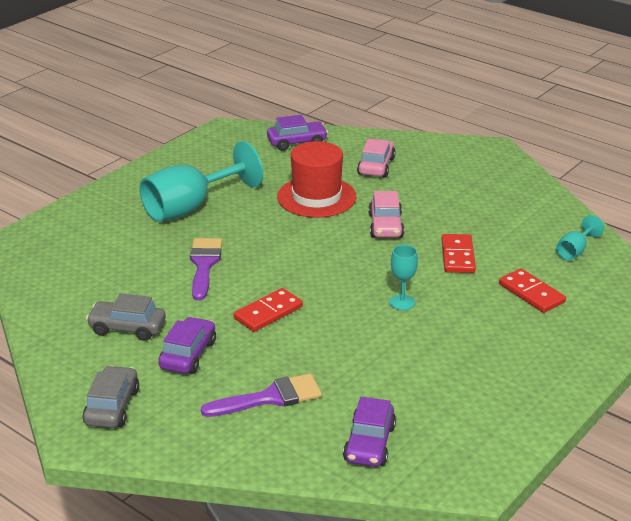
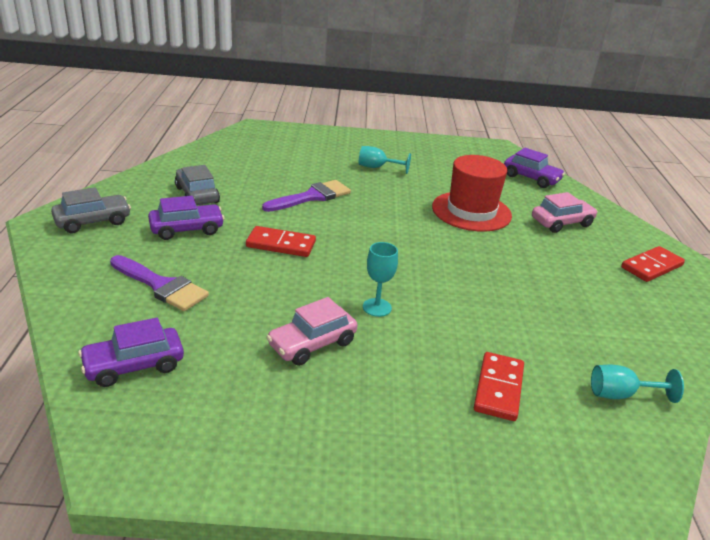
camera: 50 degrees right, 0 degrees up
turquoise goblet [140,141,263,222] -> turquoise goblet [359,146,411,174], size x0.47
pink car [368,191,404,237] -> pink car moved to [266,297,357,366]
red domino [442,234,476,273] -> red domino moved to [621,246,685,282]

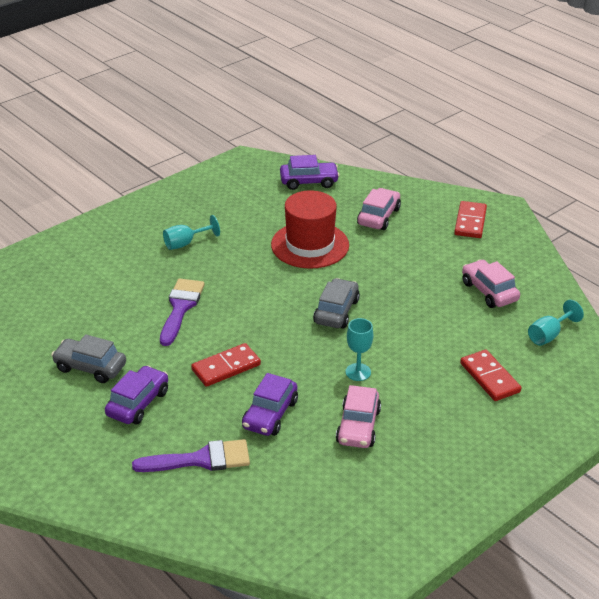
camera: 40 degrees left, 5 degrees up
grey car [51,187,131,233] -> grey car moved to [313,278,360,328]
purple car [78,318,184,387] -> purple car moved to [242,373,298,436]
none -> pink car [462,259,520,308]

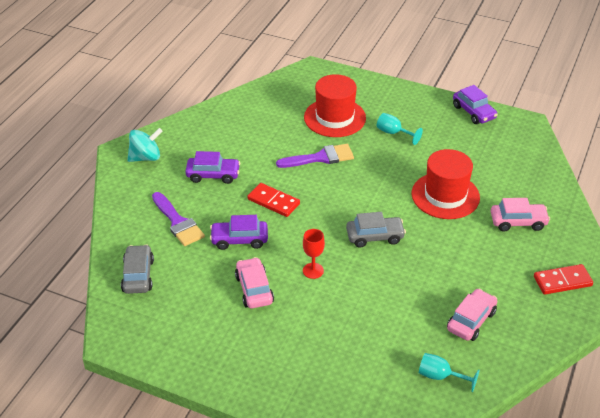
camera: 65 degrees right, 5 degrees up
grey car [51,334,126,383] -> grey car moved to [121,245,154,294]
purple car [280,155,340,190] -> purple car moved to [453,85,498,124]
pink car [336,385,381,448] -> pink car turned 90 degrees clockwise [235,257,274,308]
turquoise goblet [345,318,373,381] -> red goblet [303,229,325,279]
red domino [460,350,521,401] -> none
none -> turquoise spinning top [127,128,163,162]
none -> red hat [304,74,366,137]

